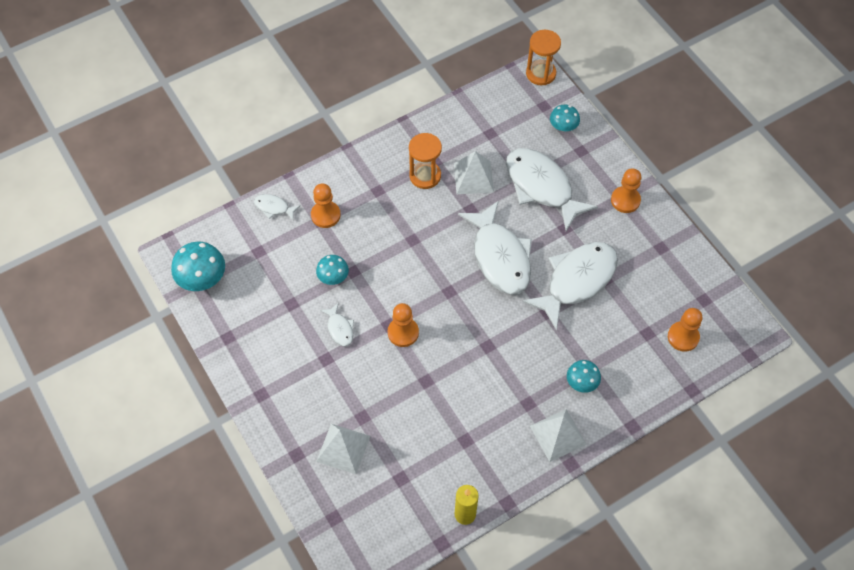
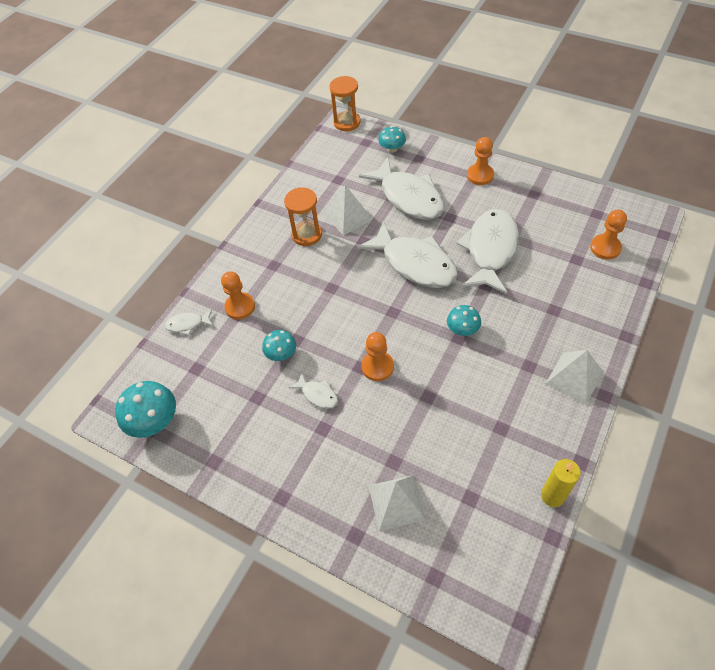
camera: 25 degrees left, 5 degrees down
white fish [506,148,598,231] -> white fish turned 150 degrees counterclockwise [359,157,444,220]
turquoise mushroom [567,360,601,393] -> turquoise mushroom moved to [447,305,481,336]

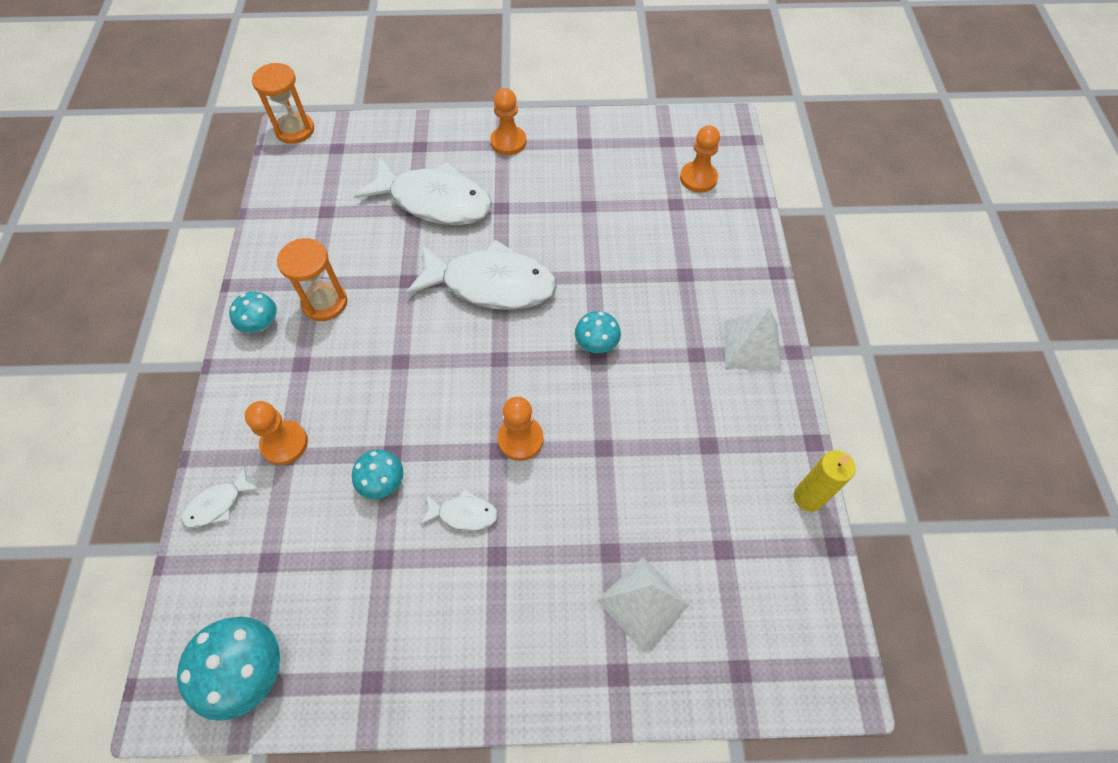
camera: 35 degrees left, 5 degrees up
white pyramid [324,185,373,236] -> none
turquoise mushroom [378,126,406,153] -> turquoise mushroom moved to [229,292,277,333]
white fish [456,209,519,294] -> none

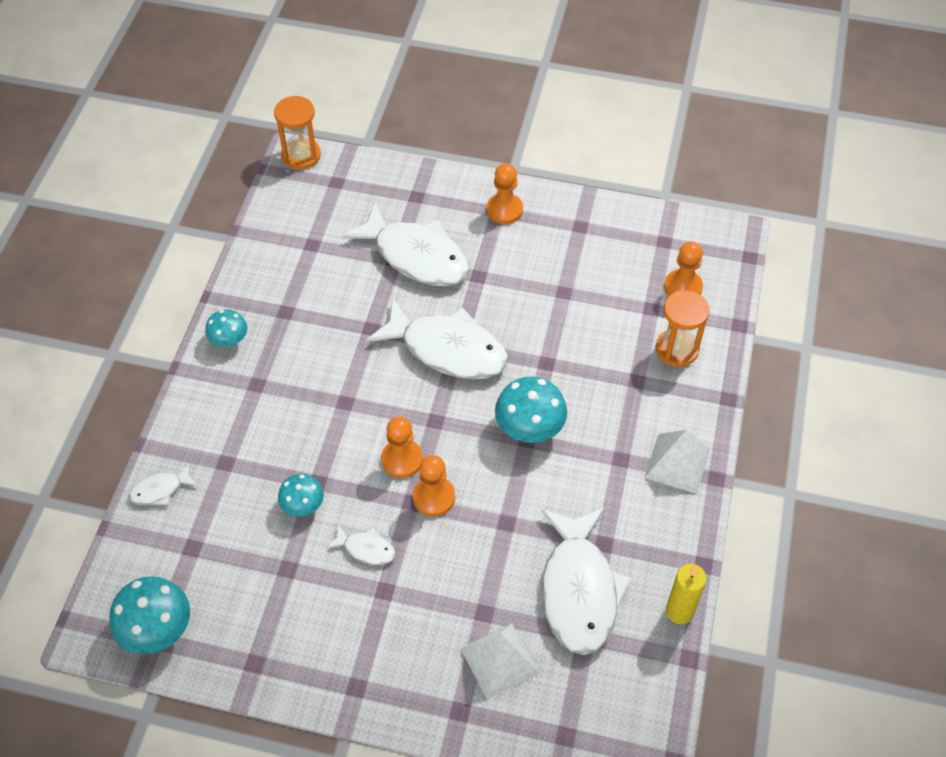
camera: 15 degrees right, 5 degrees down
orange pawn [245,401,308,465] -> orange pawn moved to [381,417,423,478]
orange hourglass [277,238,347,321] -> orange hourglass moved to [656,290,710,367]
turquoise mushroom [575,311,621,353] -> turquoise mushroom [495,377,567,443], size x1.63
none -> white fish [541,508,632,655]

